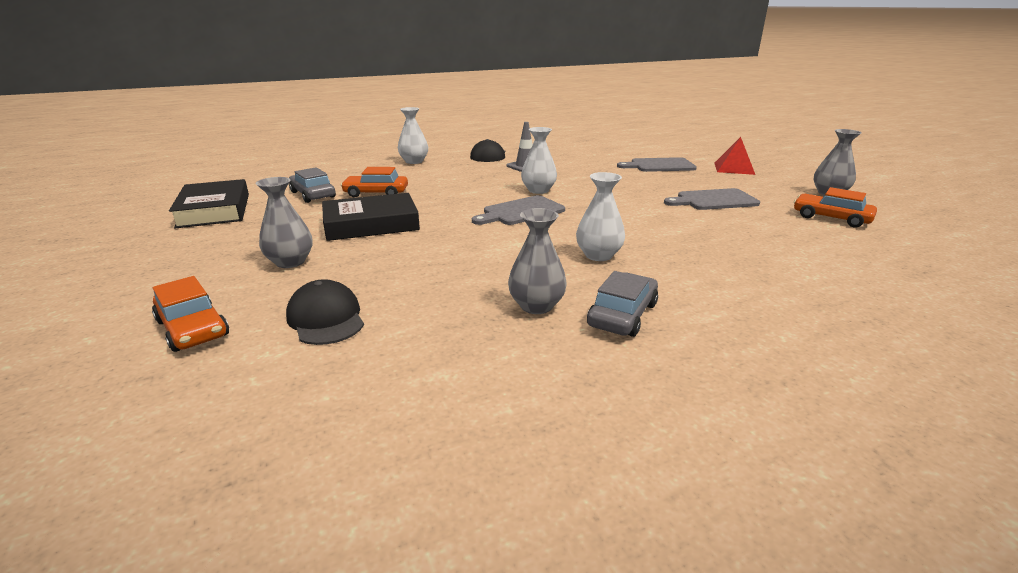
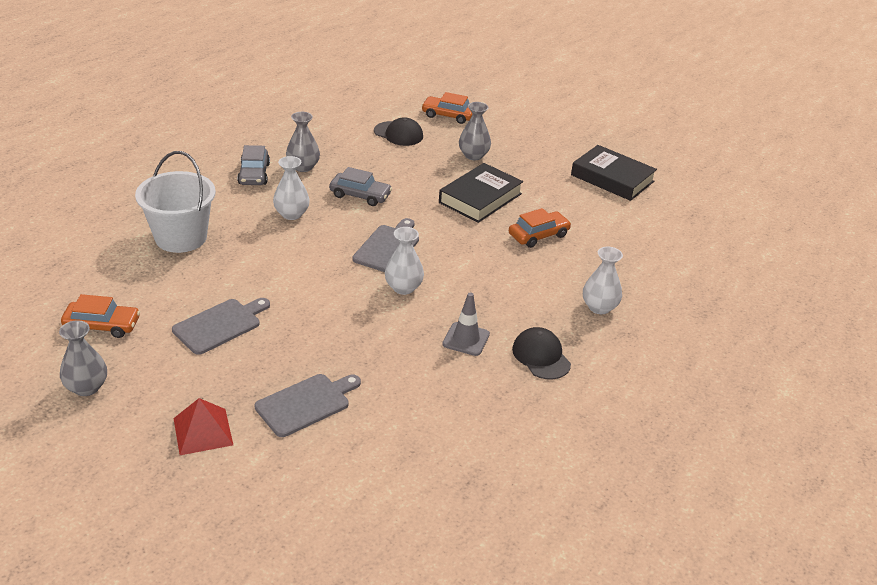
camera: 145 degrees right, 10 degrees up
grey car [289,167,336,203] -> grey car moved to [329,167,392,206]
none -> white bucket [135,151,216,253]

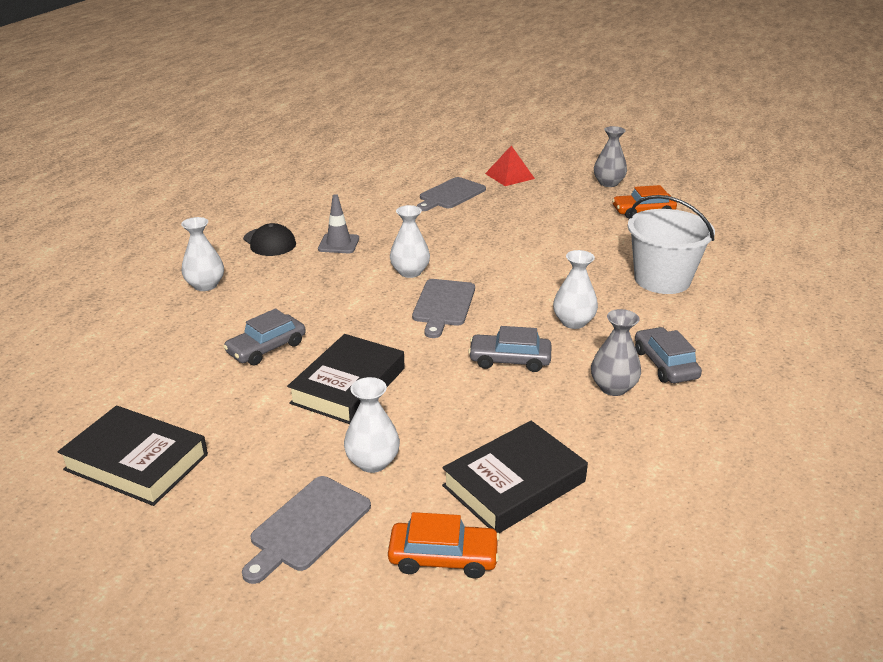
camera: 170 degrees right, 5 degrees down
grey cutting board [172,298,270,355] -> grey cutting board moved to [242,476,371,584]
black cap [374,117,423,146] -> black book [442,421,588,533]
grey vase [459,102,491,160] -> white vase [344,377,400,473]
orange car [509,208,571,248] -> grey car [223,308,306,365]

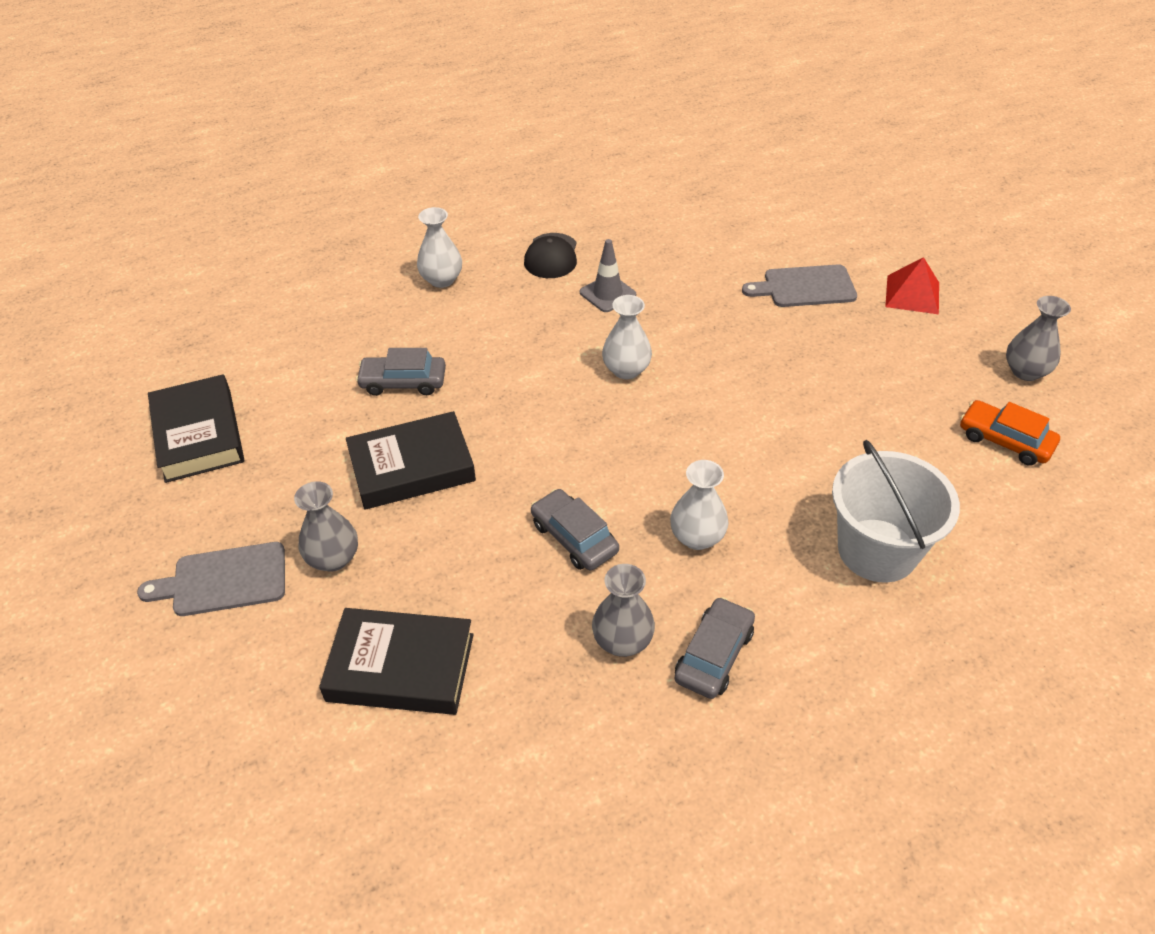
camera: 45 degrees right, 15 degrees up
white vase [344,377,400,473] -> grey vase [294,481,358,572]
orange car [388,512,500,579] -> none
grey cutting board [412,279,475,338] -> none

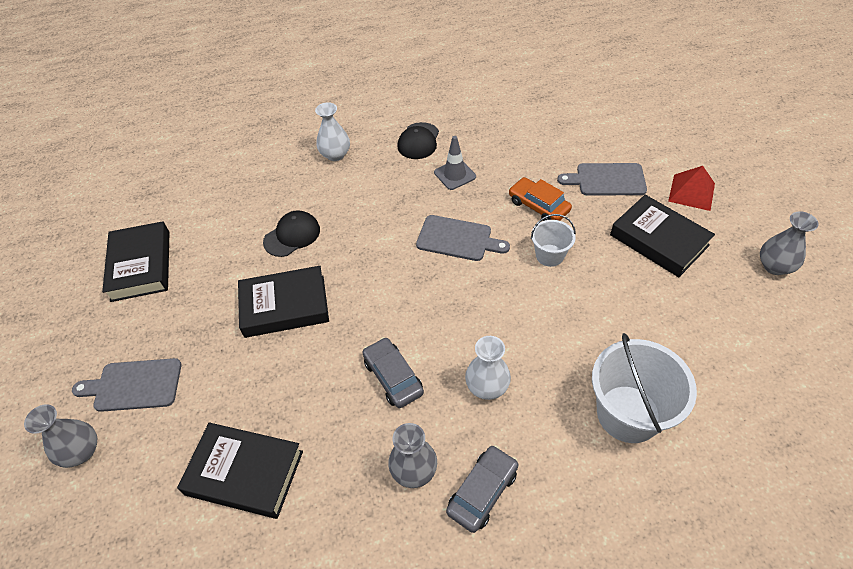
camera: 10 degrees right, 5 degrees up
grey vase [294,481,358,572] -> grey vase moved to [24,404,97,468]
grey car [356,348,446,396] -> black cap [263,210,320,257]
white vase [602,295,652,379] -> grey cutting board [416,215,510,261]
orange car [960,400,1060,466] -> orange car moved to [509,177,572,221]
none -> white bucket [531,214,576,267]
none -> black book [610,195,715,277]

